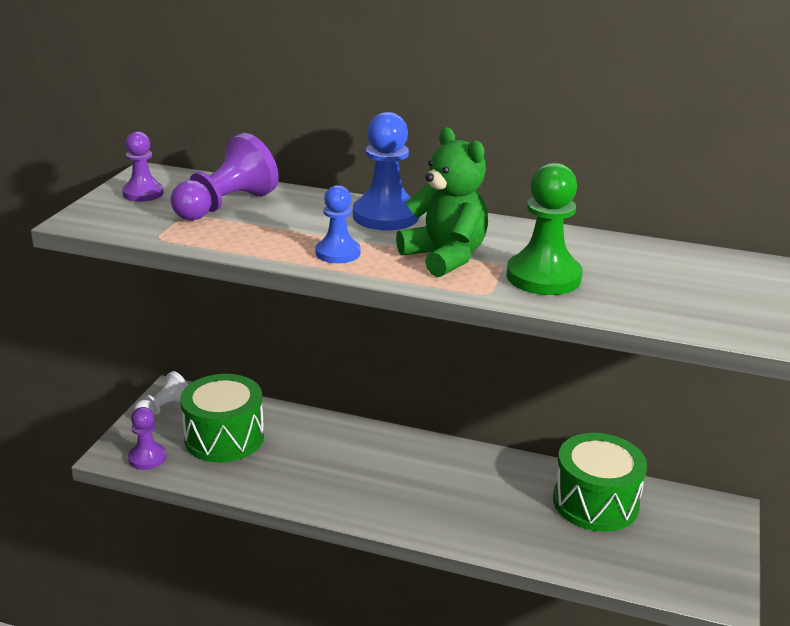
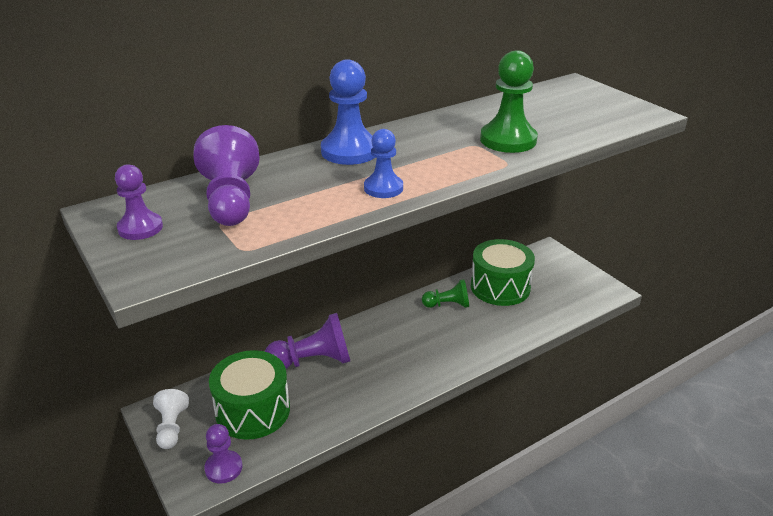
camera: 50 degrees left, 5 degrees up
green teddy bear [396,127,488,277] -> none
none -> purple pawn [265,313,350,369]
none -> green pawn [422,279,469,308]

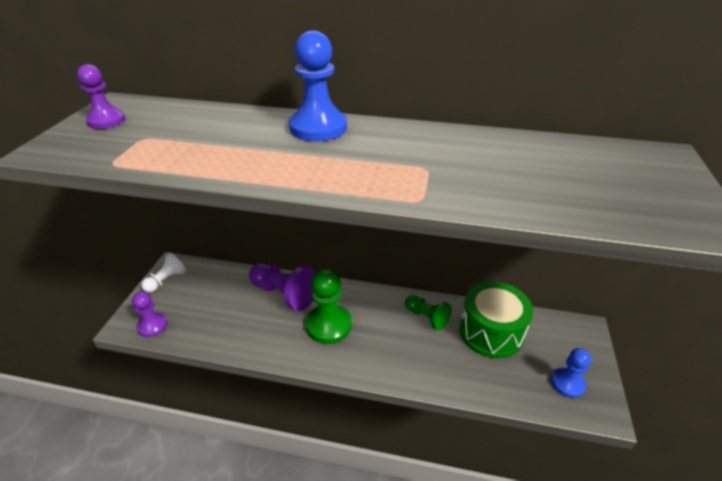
camera: 45 degrees right, 5 degrees up
purple pawn [193,125,260,226] -> none
green drum [209,350,290,440] -> none
blue pawn [364,129,403,198] -> blue pawn moved to [551,348,591,398]
green pawn [480,50,538,153] -> green pawn moved to [306,268,352,344]

